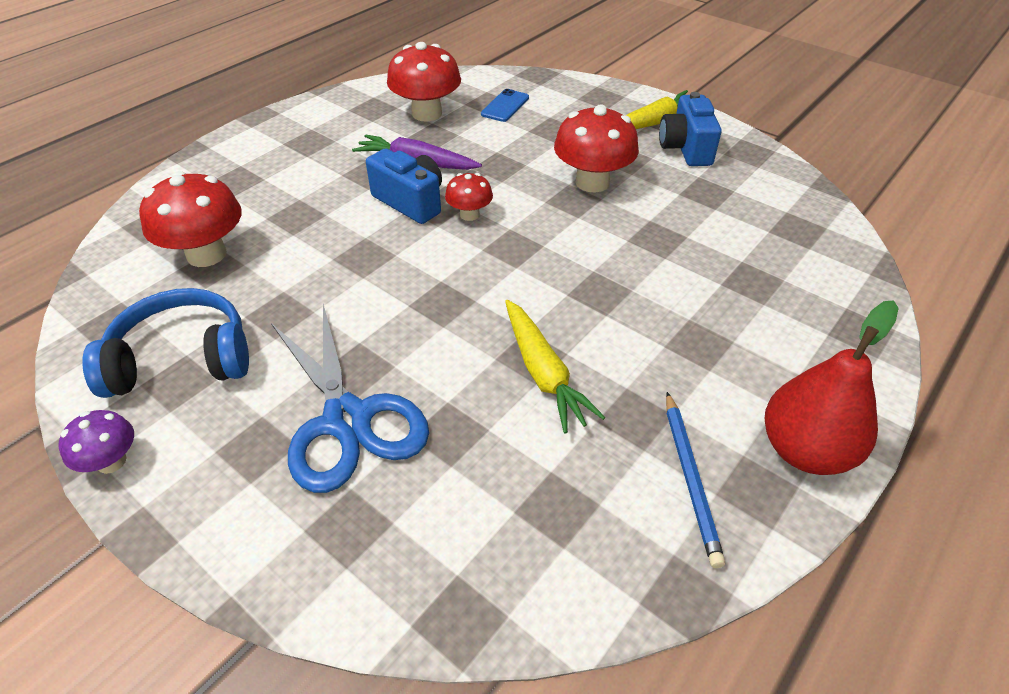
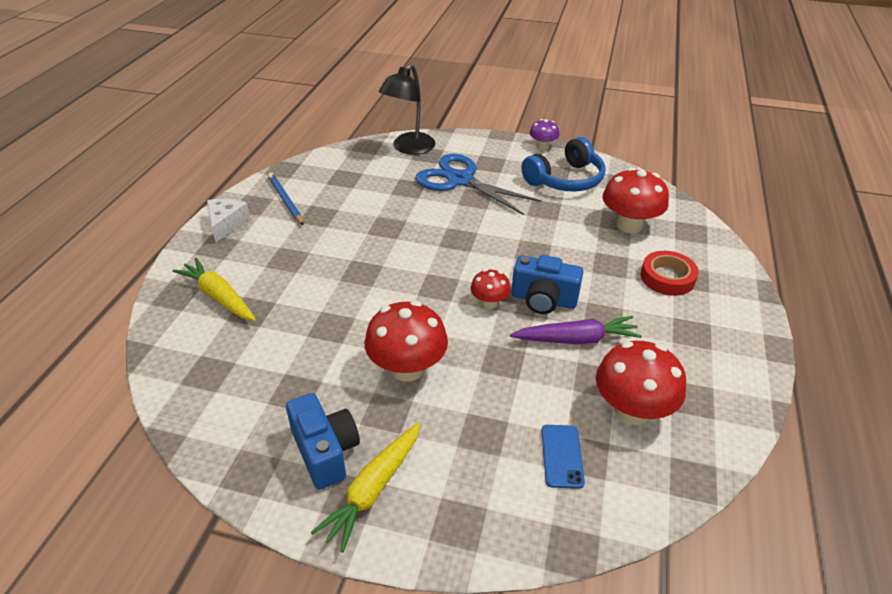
camera: 155 degrees right, 5 degrees down
yellow carrot [505,300,606,434] -> yellow carrot moved to [172,258,256,321]
red pear [765,300,899,475] -> white cheese [207,199,250,242]
none -> black lamp [379,64,435,155]
none -> red tape [640,251,699,296]

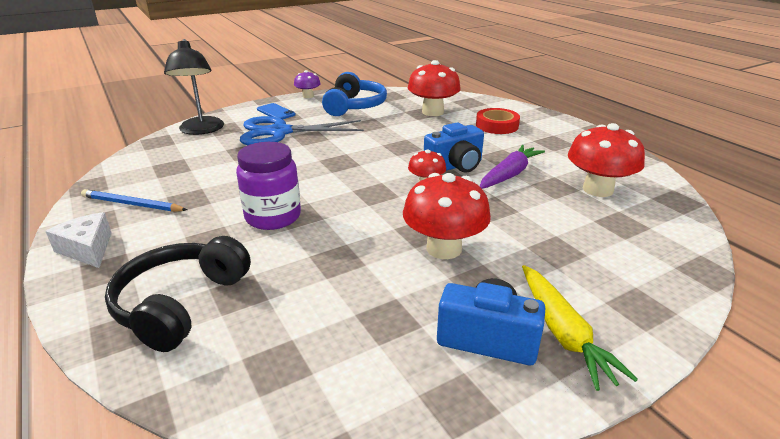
camera: 45 degrees left, 10 degrees down
yellow carrot [172,258,256,321] -> black headphones [105,236,251,352]
blue phone [541,425,585,489] -> blue phone moved to [257,103,296,119]
none -> purple jar [236,142,301,230]

